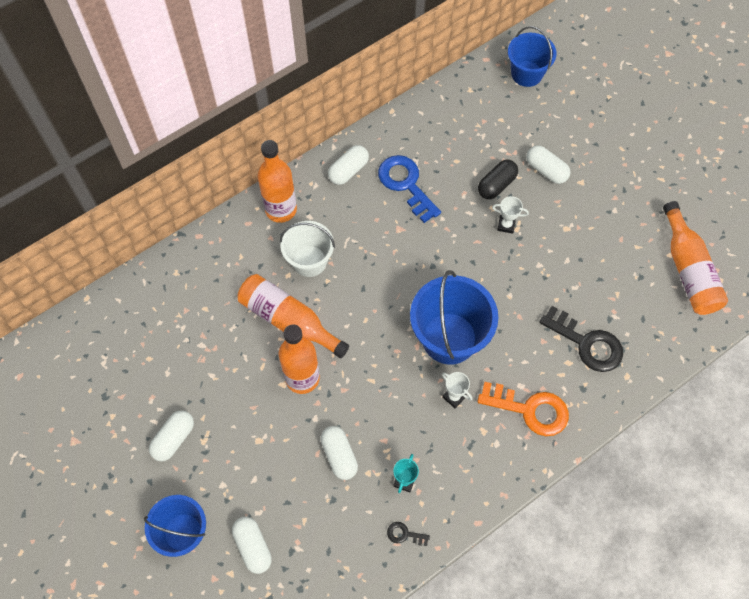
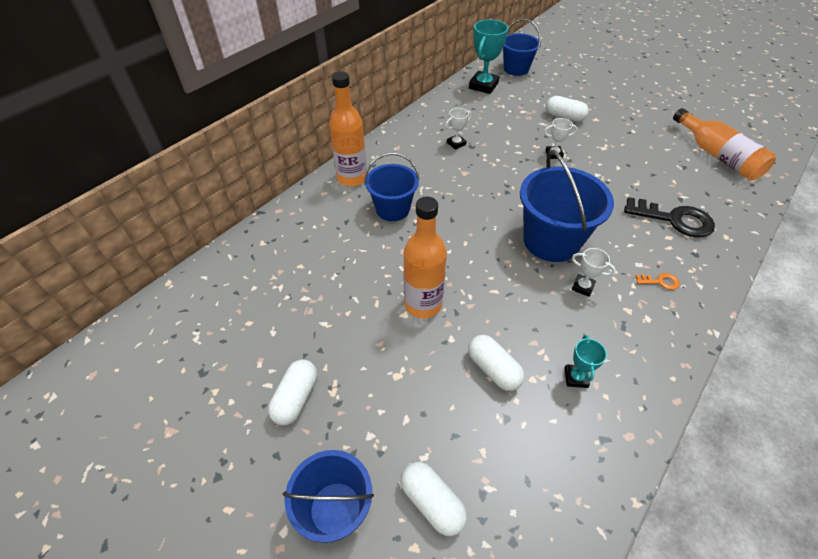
camera: 15 degrees left, 15 degrees down
orange bottle [237,274,349,358] -> none
white bucket [280,221,335,277] -> blue bucket [364,153,419,221]
white capsule [328,145,369,185] -> none
blue key [378,155,441,223] -> white trophy [445,108,471,150]
black key [387,522,430,546] -> none
orange key [477,382,569,436] -> orange key [636,273,680,290], size x0.44
black capsule [478,160,518,199] -> none
none -> turquoise trophy [469,19,508,94]

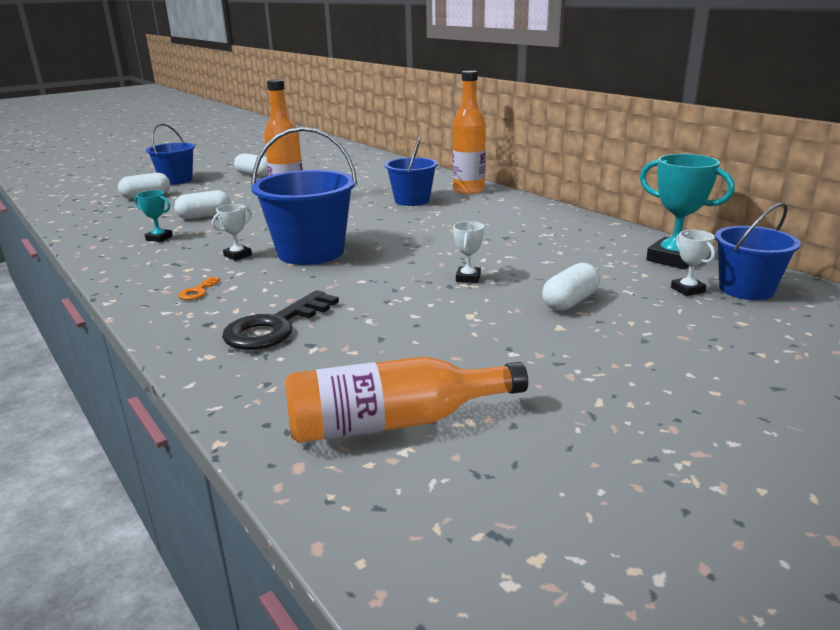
camera: 105 degrees right, 25 degrees down
white trophy [445,108,471,150] -> white trophy moved to [671,230,715,296]

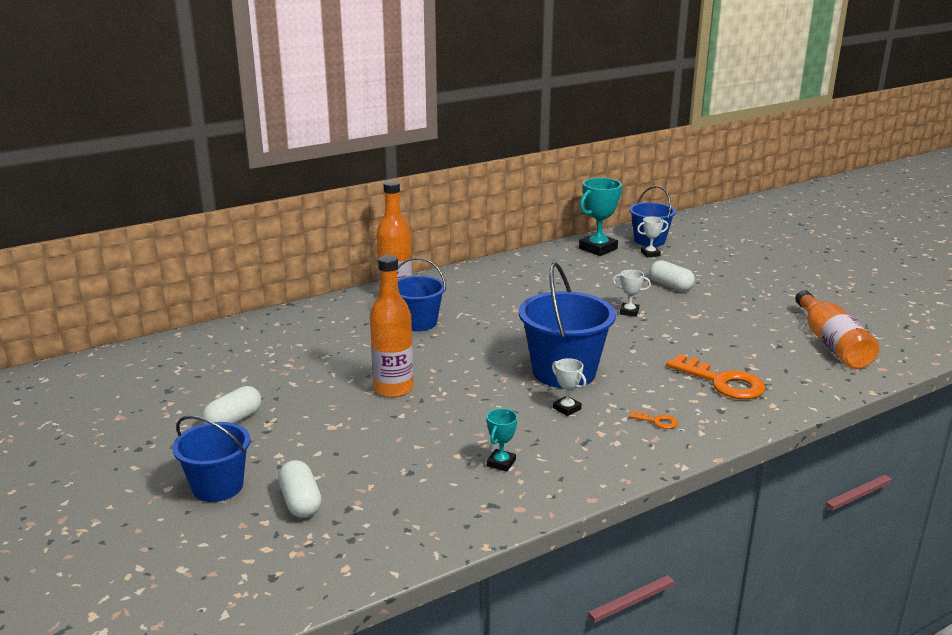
camera: 85 degrees left, 0 degrees up
white capsule [174,190,230,219] -> none
black key [222,290,339,350] -> orange key [667,354,766,399]

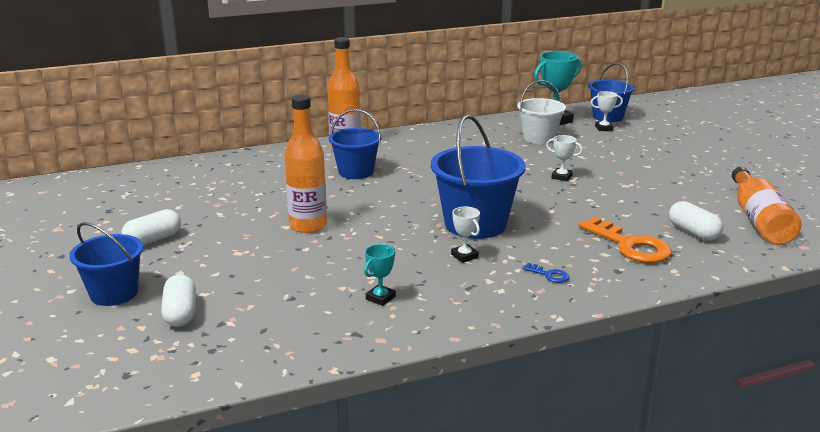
camera: 10 degrees right, 0 degrees up
orange key [629,410,678,429] -> blue key [522,263,569,283]
white capsule [649,260,695,291] -> white capsule moved to [669,201,723,241]
none -> white bucket [517,80,566,144]

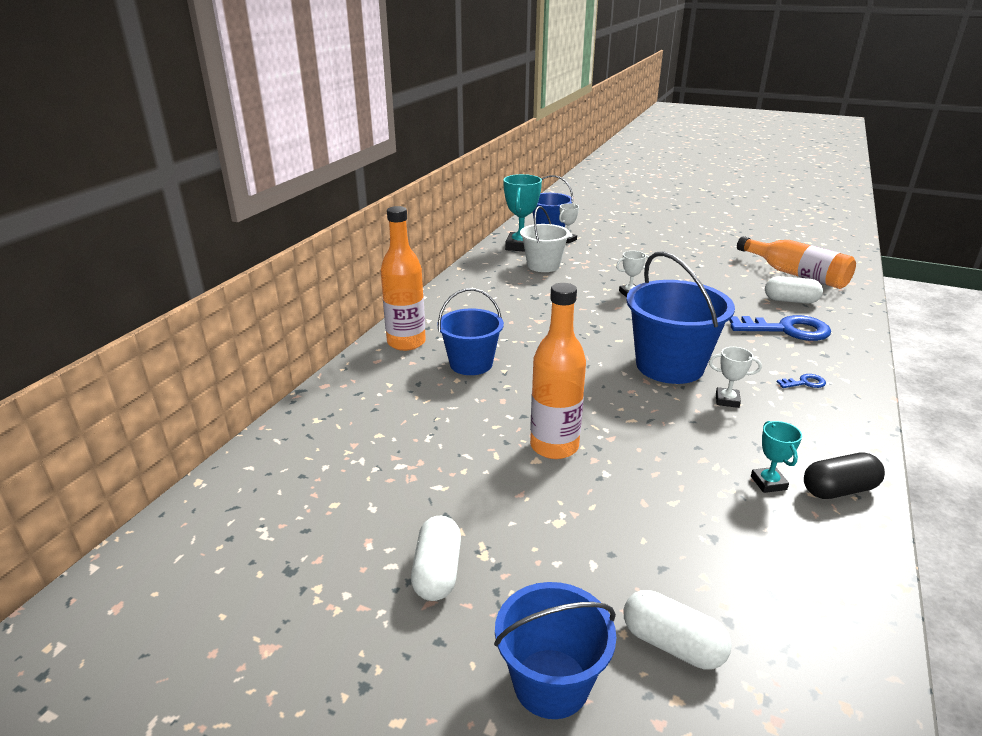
camera: 45 degrees left, 5 degrees up
orange key [579,217,672,263] -> blue key [729,315,831,341]
none -> black capsule [804,452,885,499]

